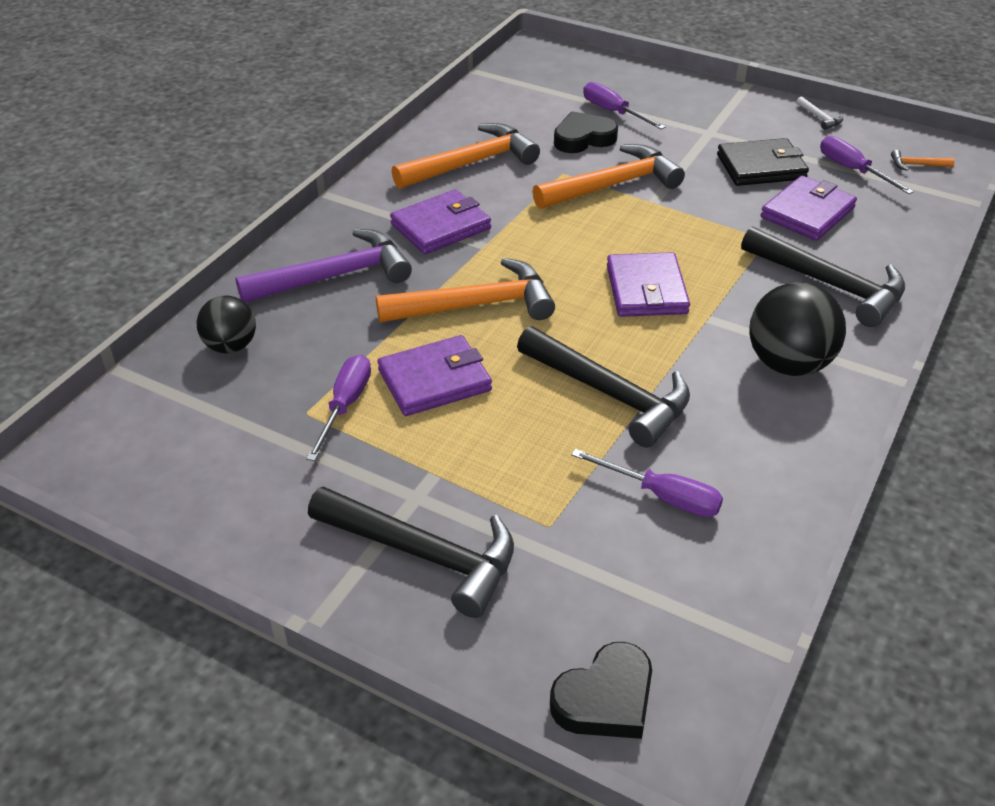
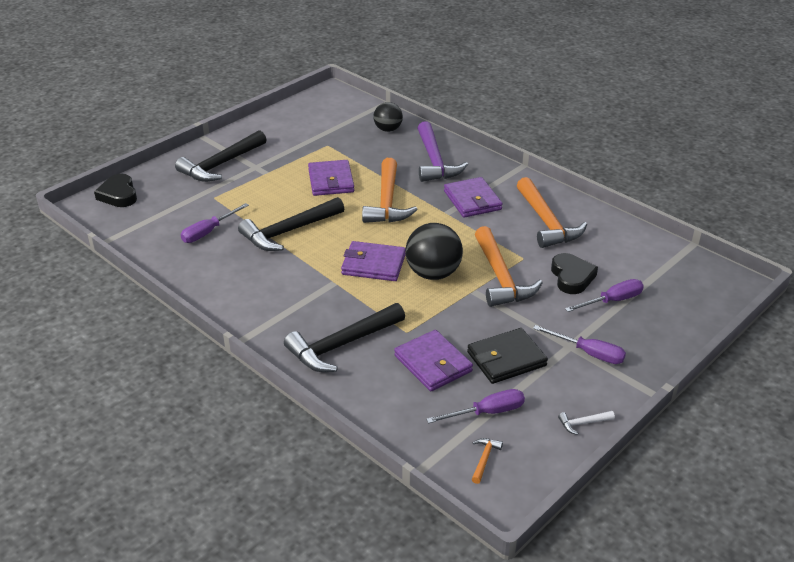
camera: 105 degrees right, 5 degrees down
purple screwdriver [306,355,371,461] -> purple screwdriver moved to [533,325,626,364]
black wallet [717,138,809,186] -> black wallet turned 60 degrees clockwise [467,328,548,384]
black ball [749,282,846,376] -> black ball moved to [405,223,463,280]

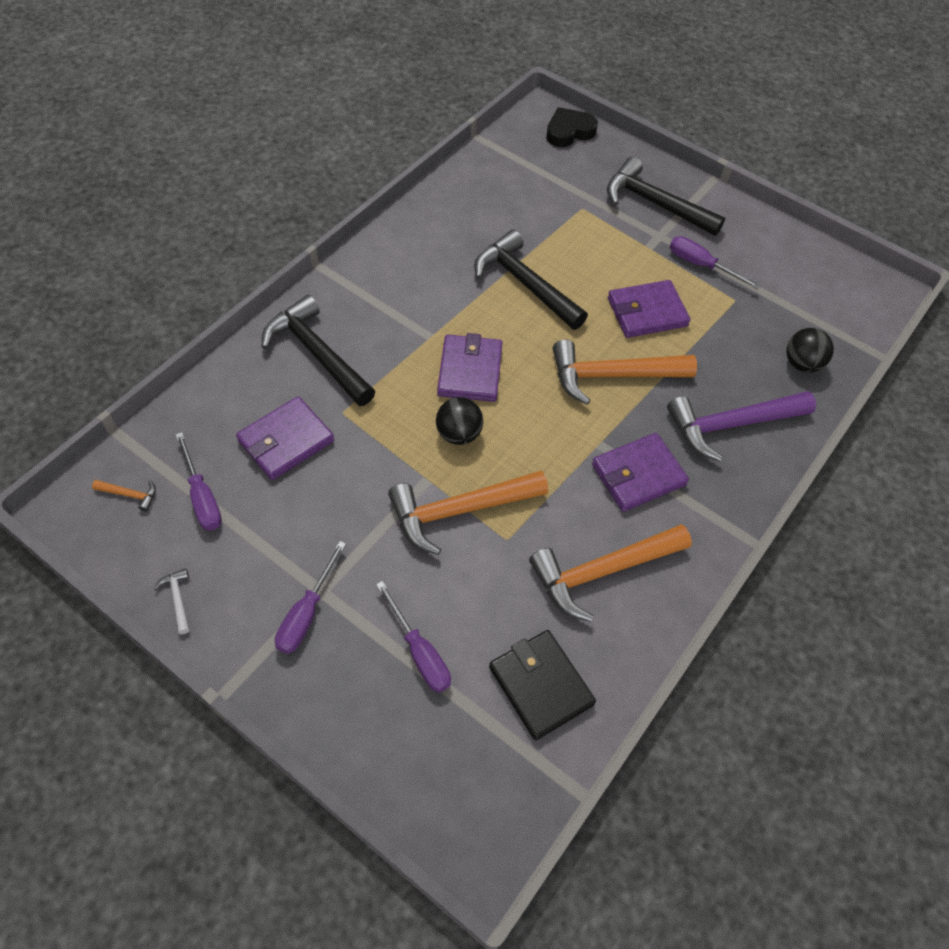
camera: 80 degrees right, 20 degrees up
purple screwdriver [181,203,249,243] -> purple screwdriver moved to [670,236,761,289]
black ball [405,223,463,280] -> black ball [436,397,483,445], size x0.64
black wallet [467,328,548,384] -> black wallet moved to [489,630,596,740]
black heart [551,253,598,294] -> none

